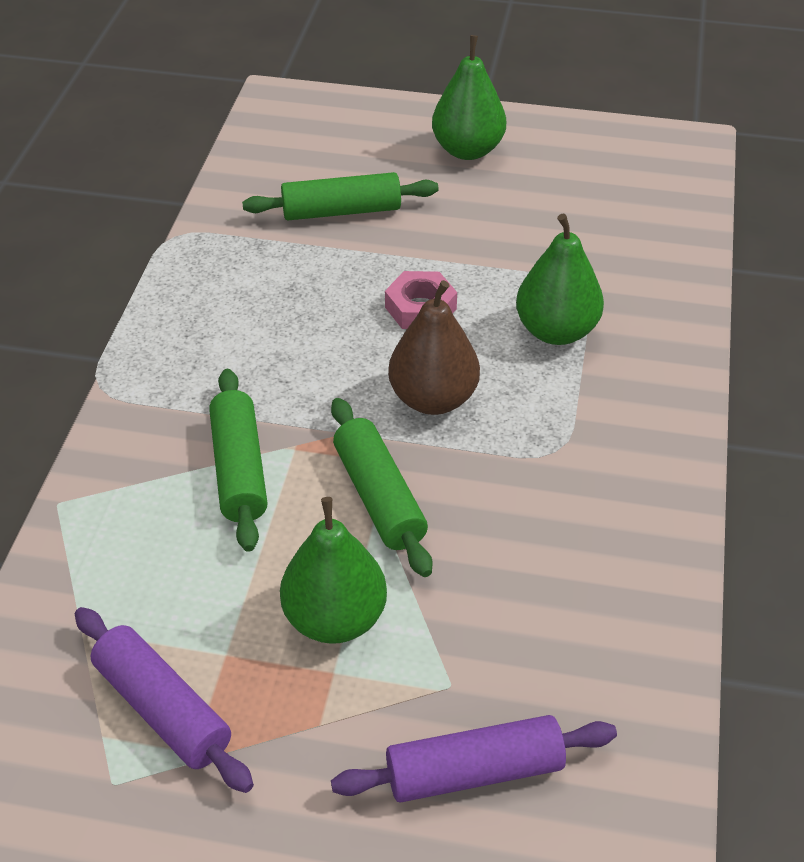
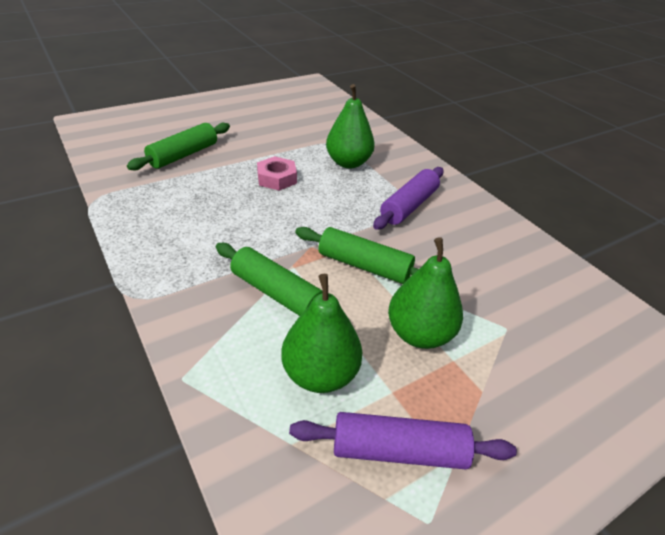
camera: 45 degrees left, 5 degrees down
purple rolling pin [331,715,617,803] -> purple rolling pin moved to [373,167,444,230]
brown pear [388,280,480,415] -> none
green pear [432,35,506,160] -> green pear moved to [281,274,362,393]

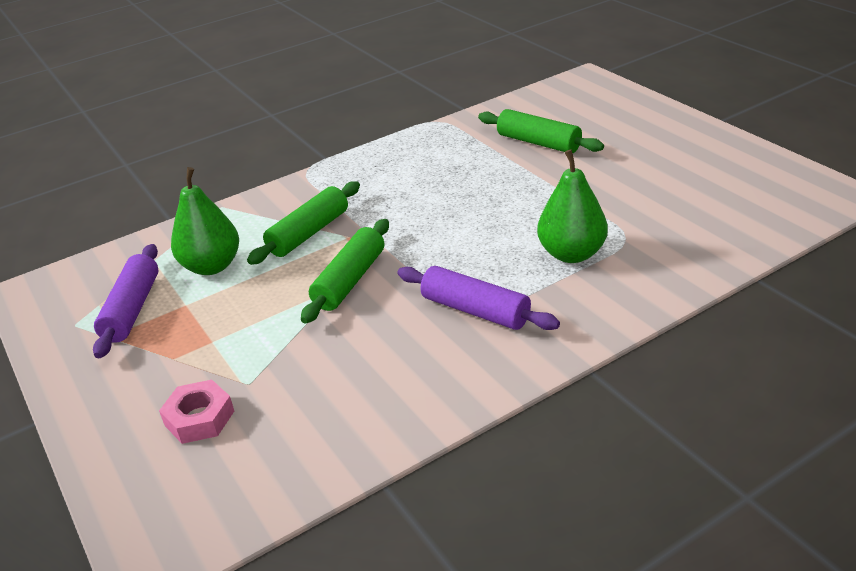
camera: 95 degrees right, 5 degrees down
pink nut [257,156,297,191] -> pink nut moved to [159,380,234,444]
green pear [388,237,463,349] -> none

